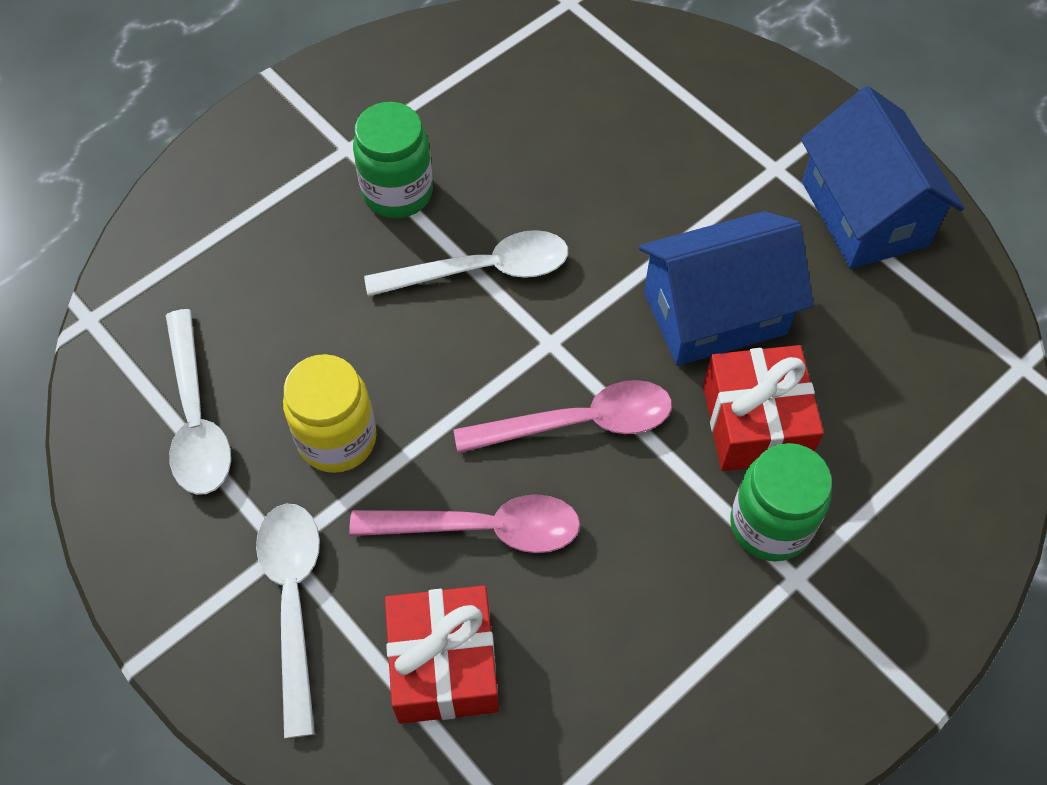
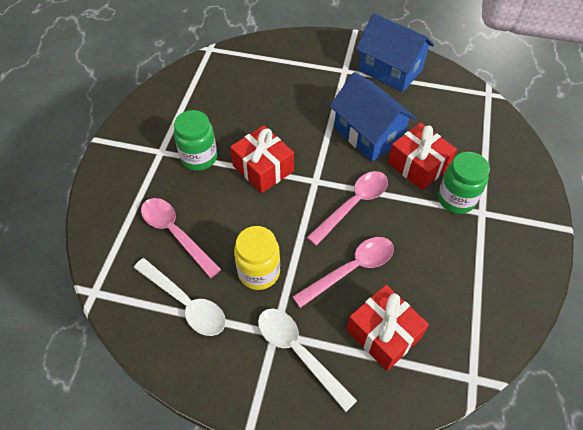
camera: 35 degrees left, 5 degrees down
white spoon [364,230,568,297] -> red gift [230,125,294,193]
blue house [639,211,813,366] -> blue house turned 75 degrees counterclockwise [330,72,416,161]
none -> pink spoon [141,198,221,278]

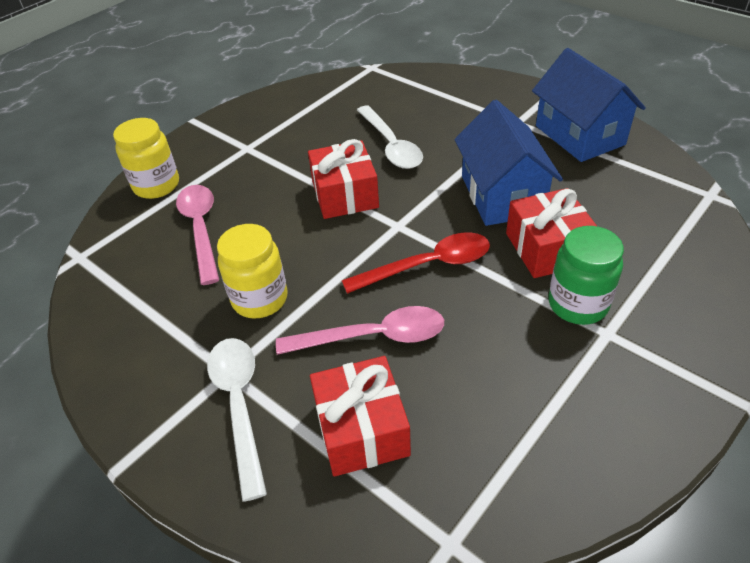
camera: 30 degrees right, 10 degrees down
white spoon [134,258,226,336] -> white spoon moved to [357,105,423,169]
green jar [174,110,217,171] -> none
pink spoon [307,171,388,246] -> red spoon [342,232,490,294]
none -> yellow jar [113,118,179,199]

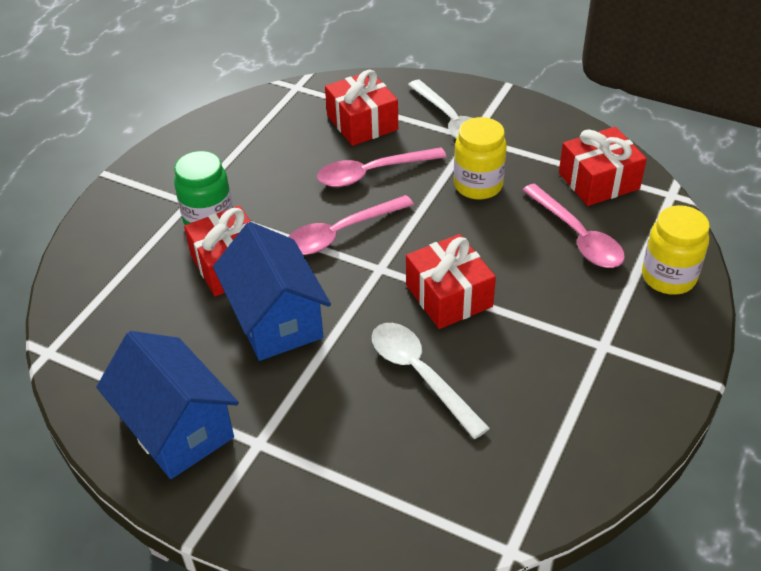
camera: 165 degrees right, 0 degrees up
red spoon [342,232,490,294] -> pink spoon [289,195,414,255]
none -> red gift [559,127,647,206]

